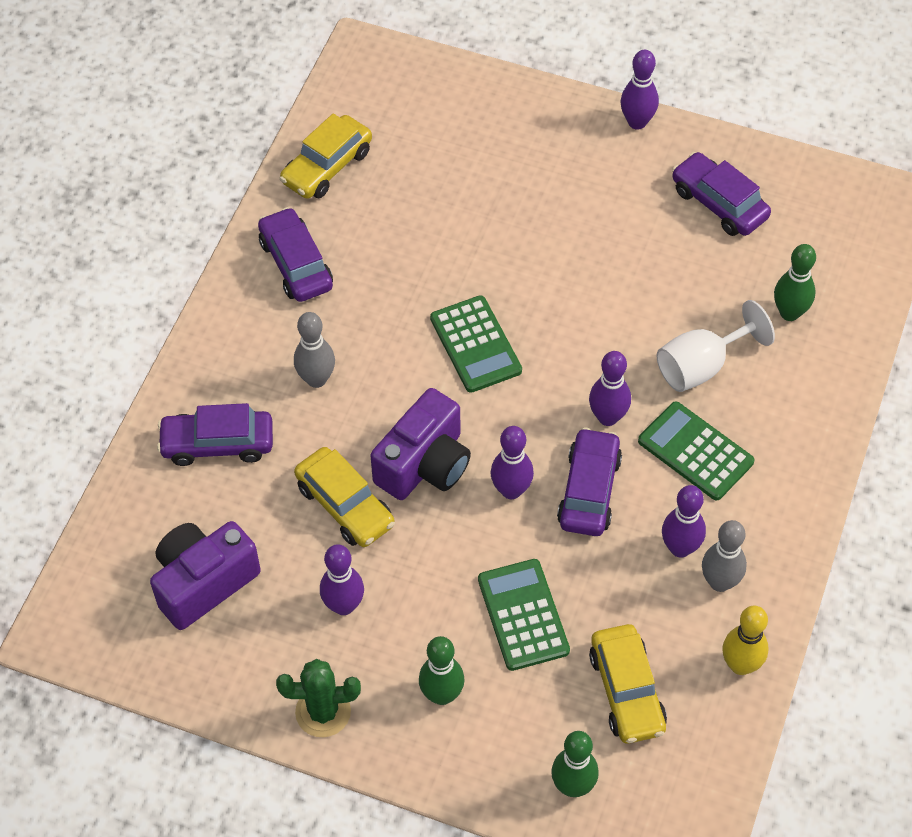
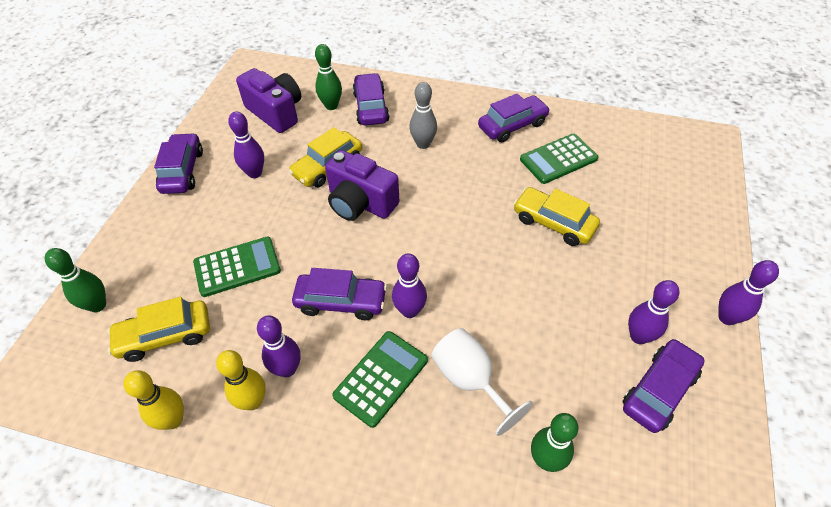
camera: 85 degrees right, 5 degrees down
green cactus [276,659,361,737] -> purple car [154,133,203,194]
yellow car [279,113,372,199] -> yellow car moved to [513,187,600,246]
green bowling pin [419,636,464,705] -> green bowling pin moved to [315,44,342,110]
green calculator [430,295,522,393] -> green calculator moved to [520,134,598,184]
purple bowling pin [491,426,534,499] -> purple bowling pin moved to [628,280,679,344]
grey bowling pin [702,520,747,592] -> yellow bowling pin [216,350,266,410]

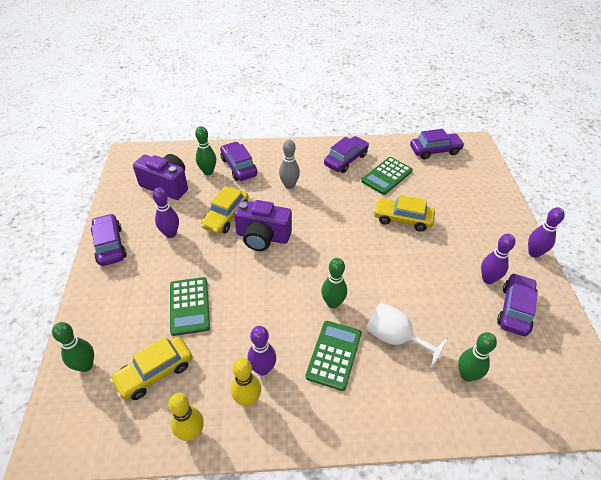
camera: 20 degrees left, 5 degrees down
green calculator [193,236,281,297] -> green calculator turned 120 degrees clockwise [170,277,210,336]
purple car [292,268,387,320] -> purple car moved to [410,129,465,159]
purple bowling pin [392,253,427,318] -> green bowling pin [321,258,347,308]

